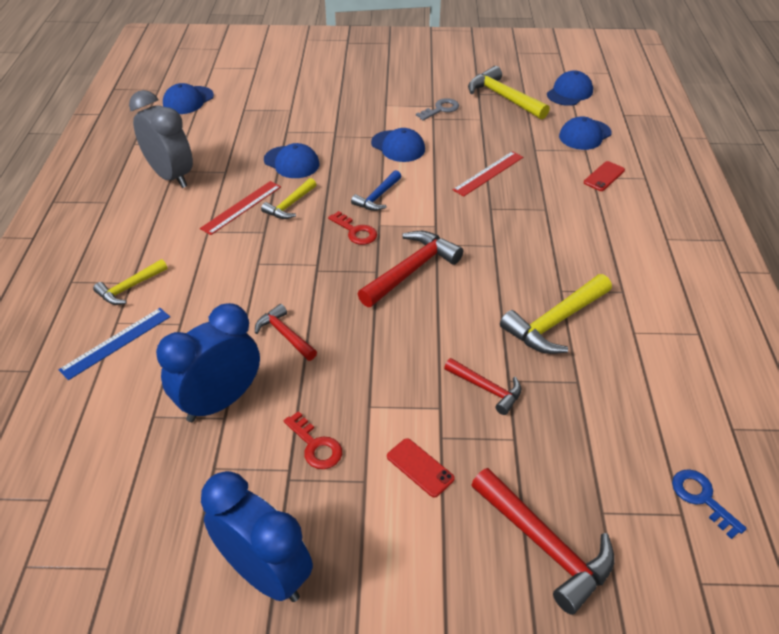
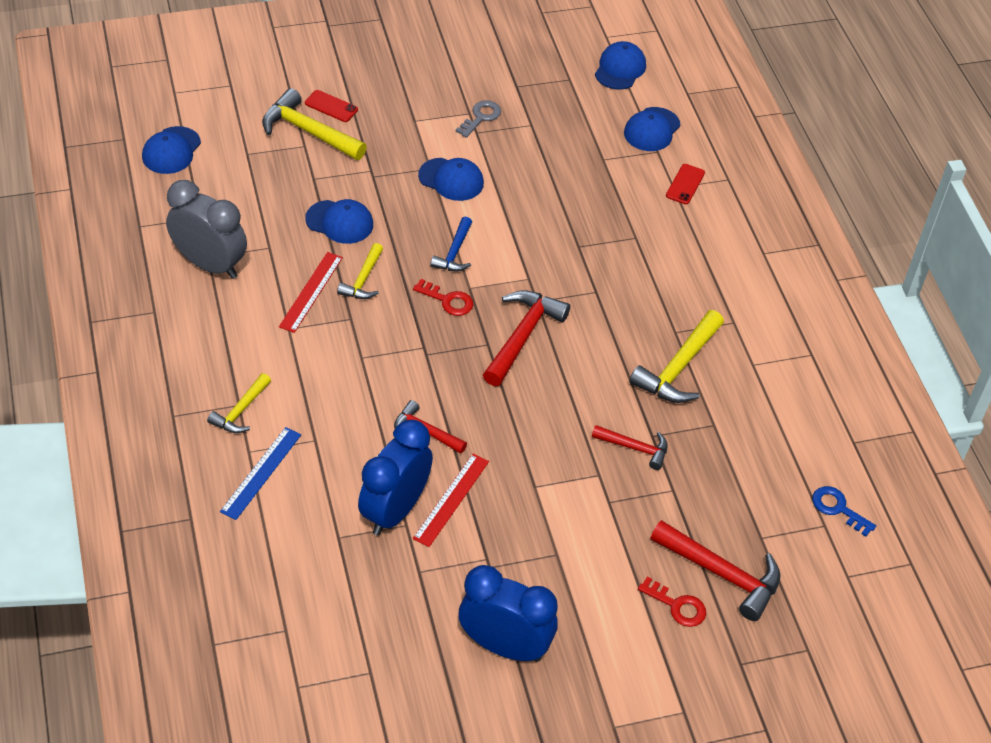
camera: 20 degrees left, 5 degrees up
red key [284,411,342,469] -> red key moved to [638,576,706,627]
red phone [387,438,455,498] -> red phone moved to [305,90,358,122]
red ruler [453,151,523,197] -> red ruler moved to [413,454,489,547]
yellow hammer [468,66,550,120] -> yellow hammer moved to [262,88,367,160]

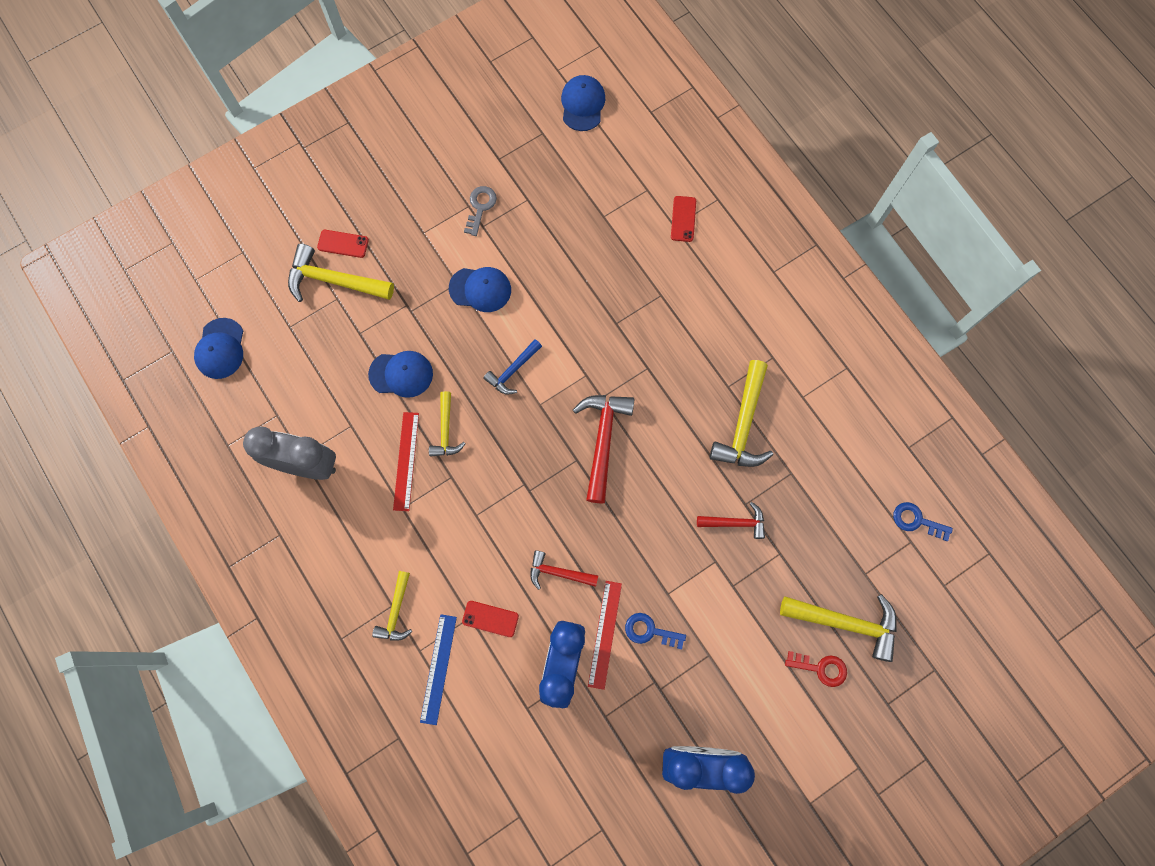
camera: 15 degrees left, 25 degrees up
red key [413,279,473,316] -> none
blue hammer [430,217,472,271] -> blue hammer turned 45 degrees clockwise [483,339,542,395]
blue cap [624,107,680,151] -> none
red hammer [651,520,780,621] -> yellow hammer [780,594,897,662]
none -> red phone [462,601,519,637]
none -> blue key [625,613,686,649]

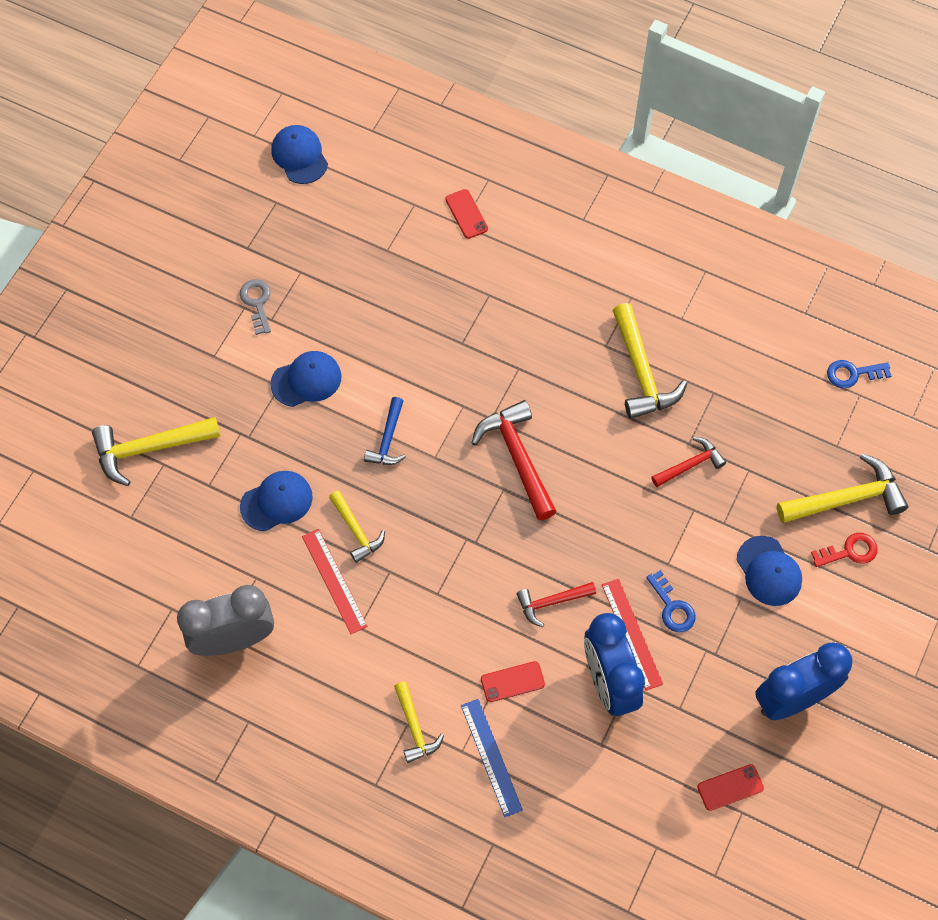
camera: 30 degrees left, 10 degrees down
blue cap [194,318,243,379] -> blue cap moved to [736,536,802,606]
red phone [317,230,369,258] -> red phone moved to [697,764,764,811]
blue key [625,613,686,649] -> blue key turned 105 degrees counterclockwise [646,570,696,632]

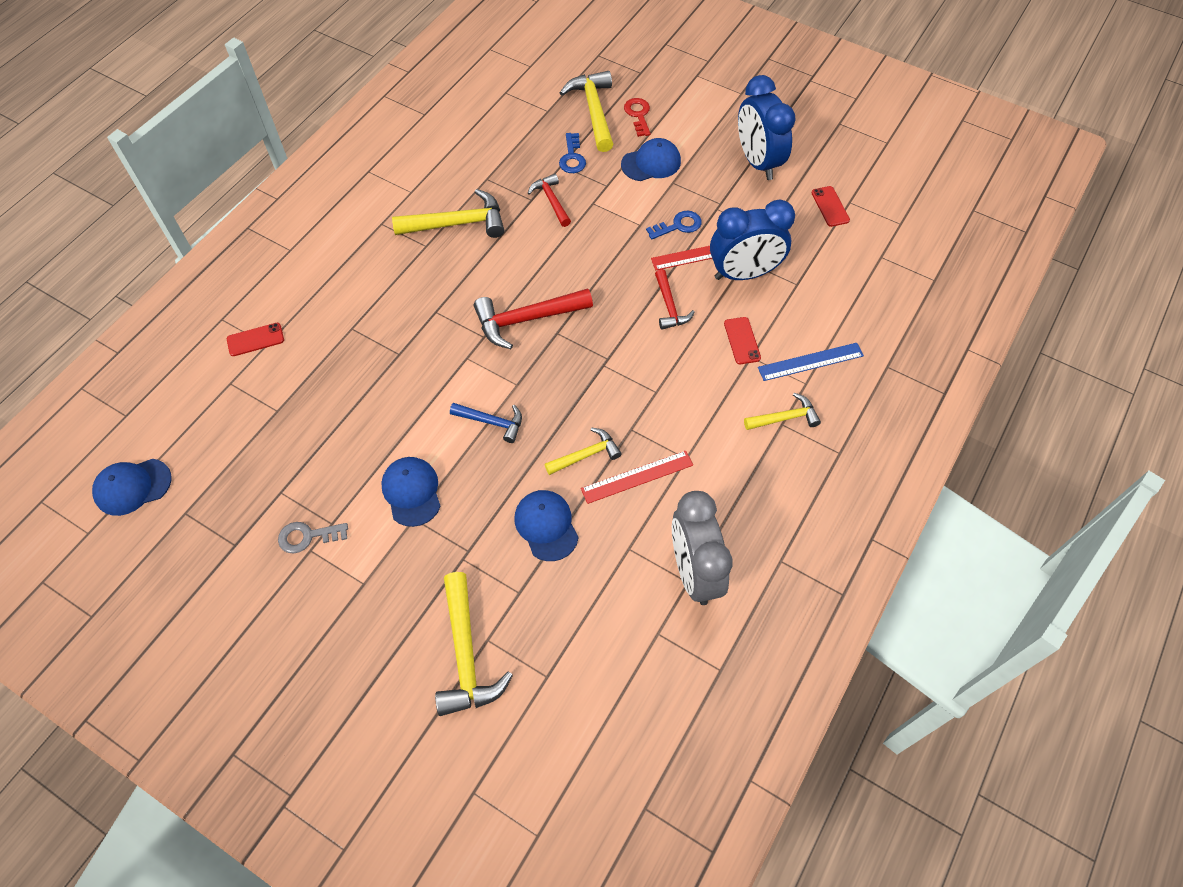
camera: 85 degrees left, 5 degrees down
blue key [827,360,891,388] -> blue key moved to [559,133,586,173]

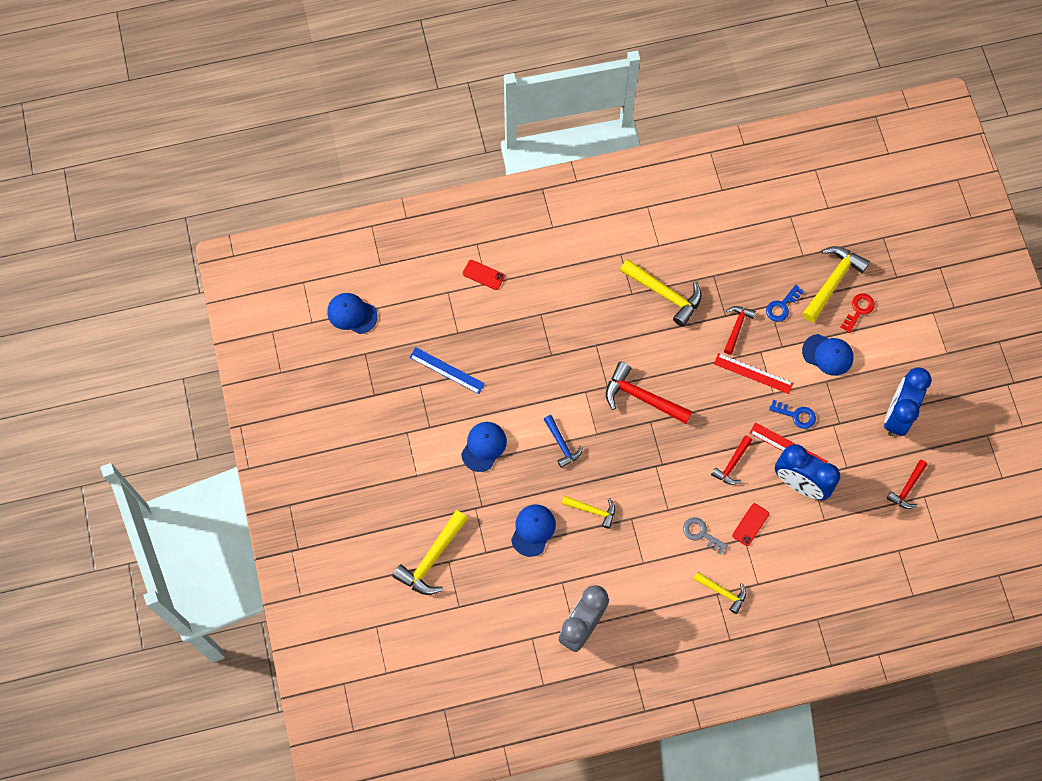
camera: 45 degrees right, 10 degrees up
grey key [278,522,348,553] -> grey key moved to [683,517,728,555]
red ruler [581,451,693,504] -> red ruler moved to [714,353,793,394]
blue ruler [758,343,864,381] -> blue ruler moved to [409,347,485,394]
red phone [812,186,850,227] -> red hammer [887,460,928,509]

